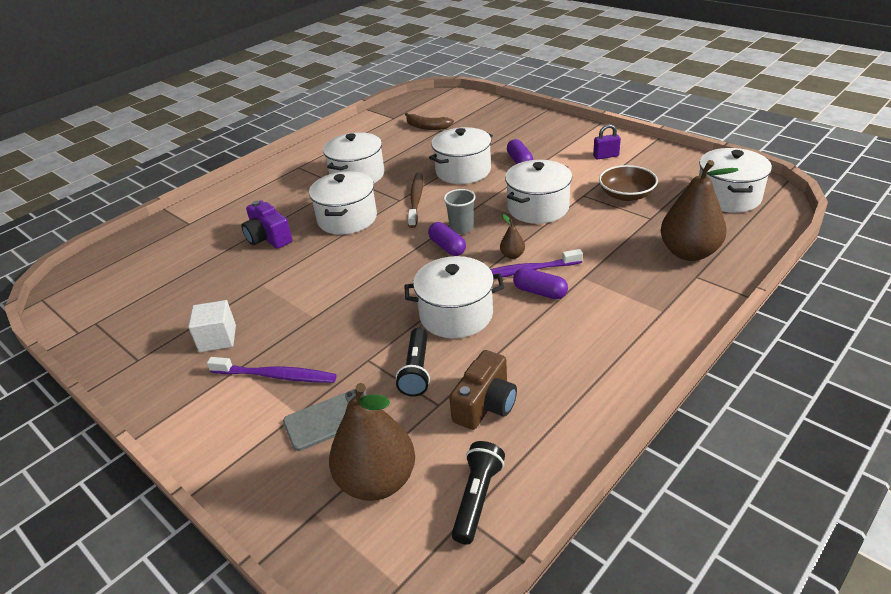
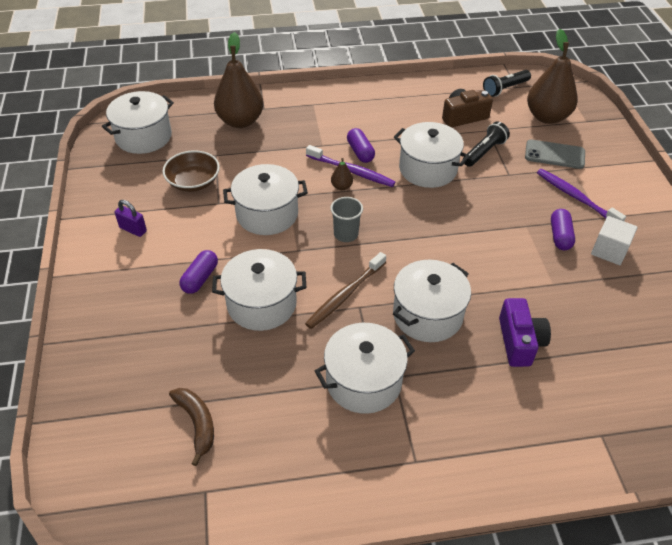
camera: 145 degrees left, 10 degrees up
purple capsule [428,222,466,256] -> purple capsule moved to [551,209,575,250]

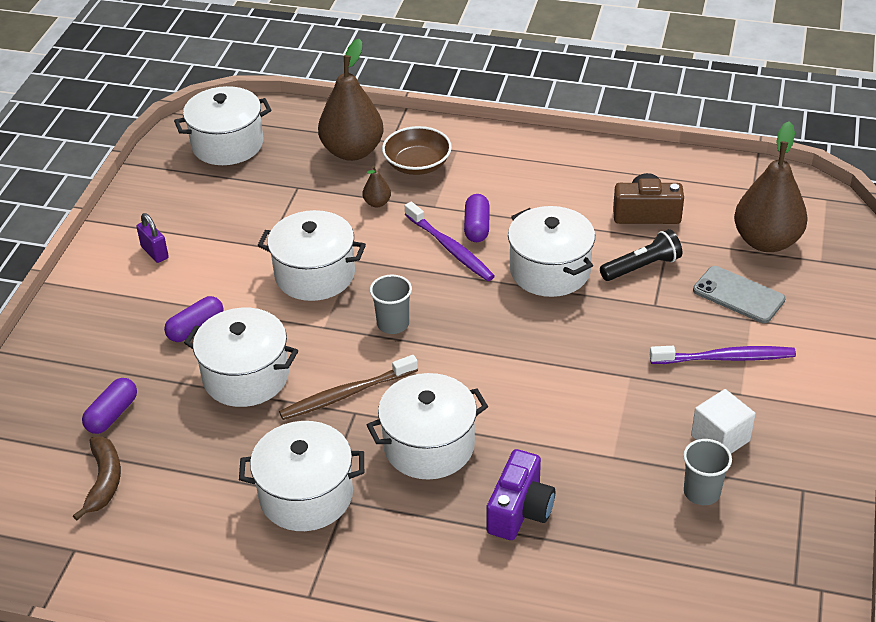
camera: 25 degrees right, 5 degrees down
brown bowl [162,150,220,192] -> brown bowl moved to [382,126,452,175]
brown pear [331,158,353,190] -> brown pear moved to [363,166,391,207]
black flashlight [483,70,531,97] -> none
purple toothbrush [537,169,626,221] -> purple toothbrush turned 105 degrees clockwise [650,346,796,364]
purple capsule [551,209,575,250] -> purple capsule moved to [82,378,137,434]
none -> grey cup [683,439,732,505]

